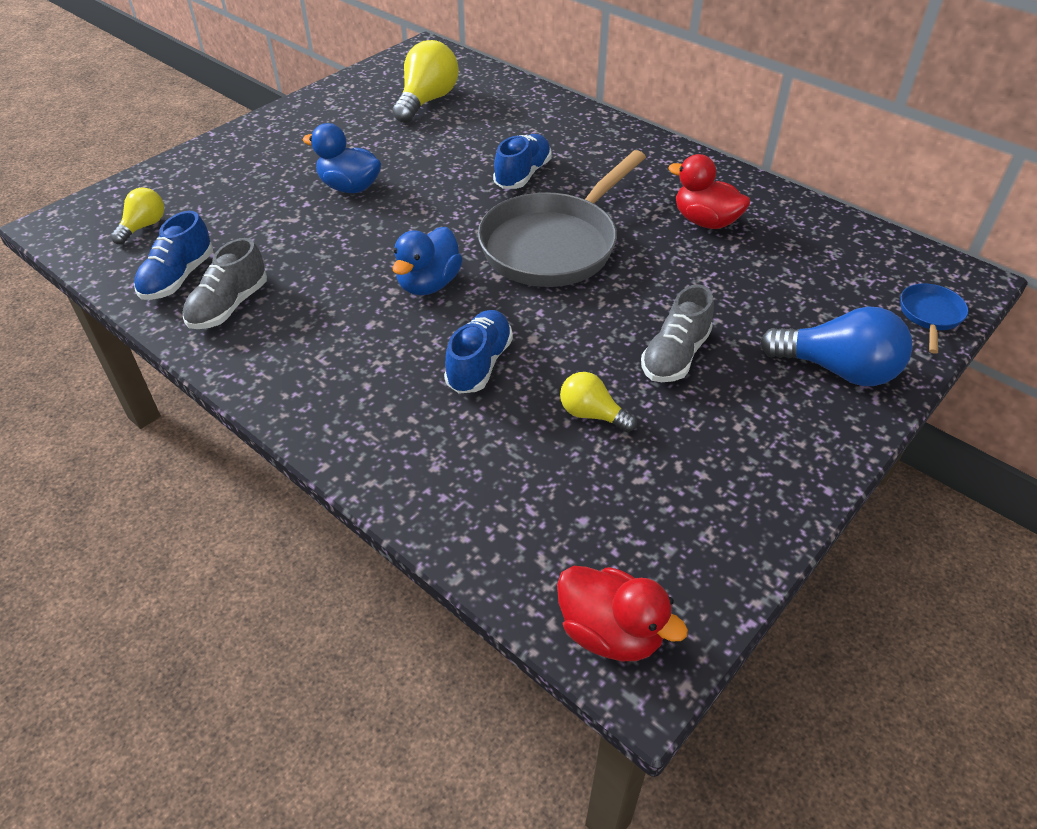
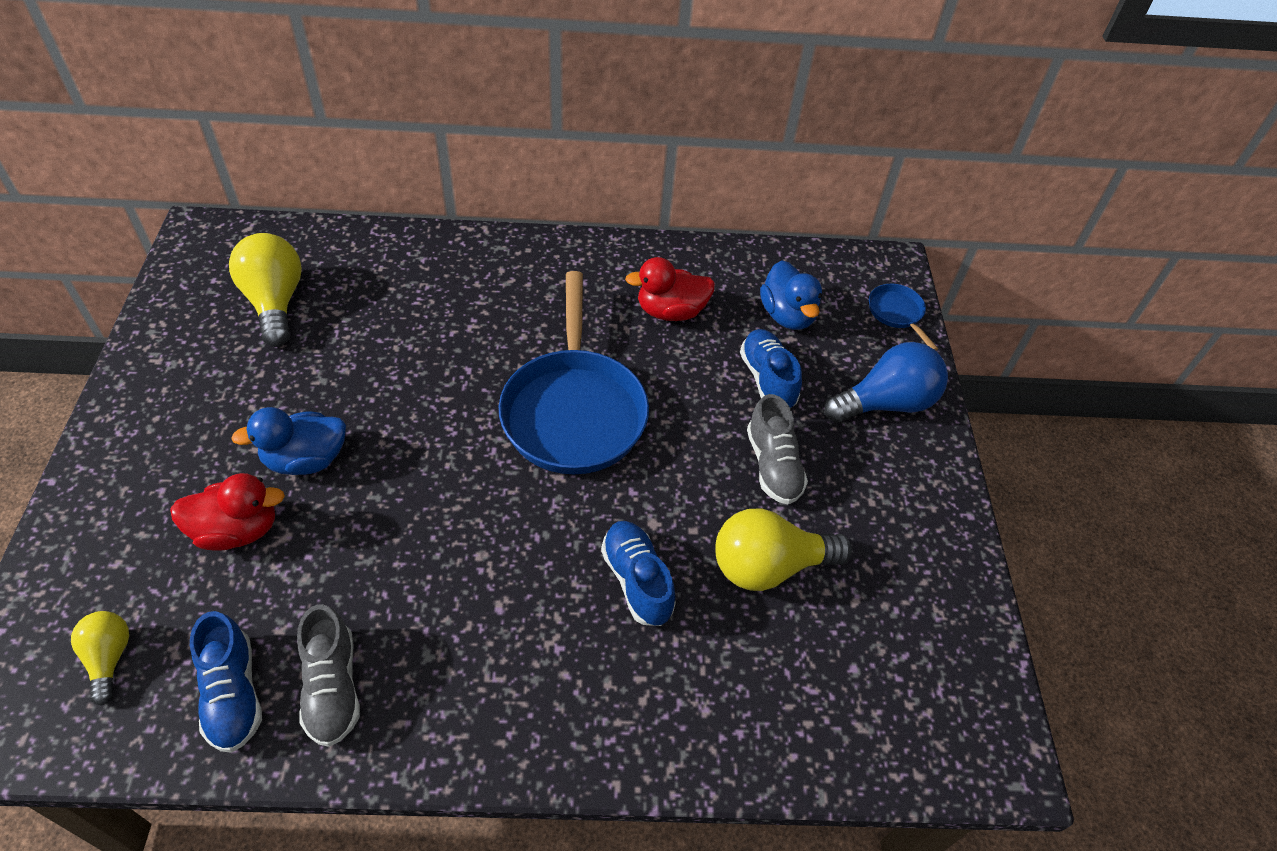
camera: 45 degrees left, 5 degrees up
blue duck [392,227,463,295] -> blue duck moved to [760,260,822,330]
grey pan [478,150,646,287] -> blue pan [499,271,649,474]
blue shoe [493,134,552,189] -> blue shoe moved to [740,329,802,408]
red duck [557,566,688,661] -> red duck moved to [170,473,285,551]
yellow light bulb [560,372,637,432] -> yellow light bulb [715,508,852,591], size x1.76

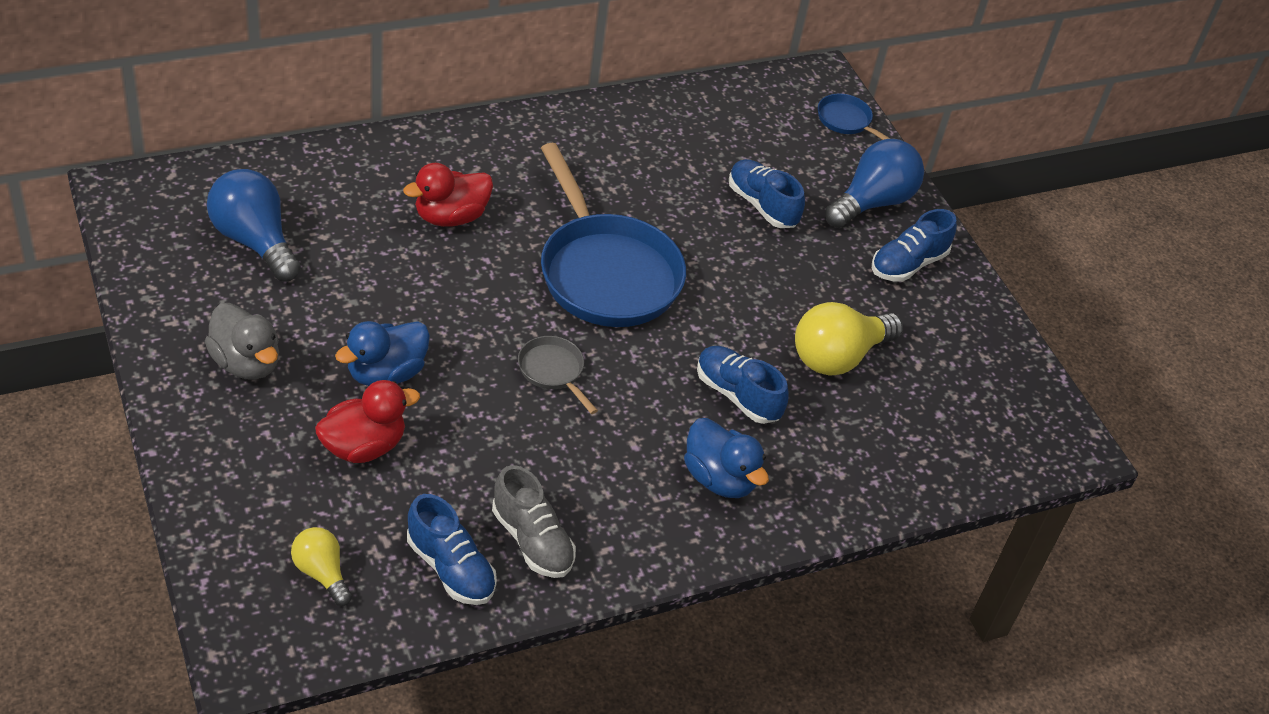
camera: 25 degrees left, 5 degrees down
yellow light bulb [229,233,302,347] -> blue light bulb [207,169,301,281]
red duck [625,257,715,321] -> red duck moved to [403,163,493,227]
grey shoe [747,394,808,504] -> none
blue duck [760,260,822,330] -> blue duck moved to [684,418,769,498]
none -> grey duck [205,303,279,380]
none -> grey pan [518,336,598,414]
none -> blue shoe [872,209,957,282]

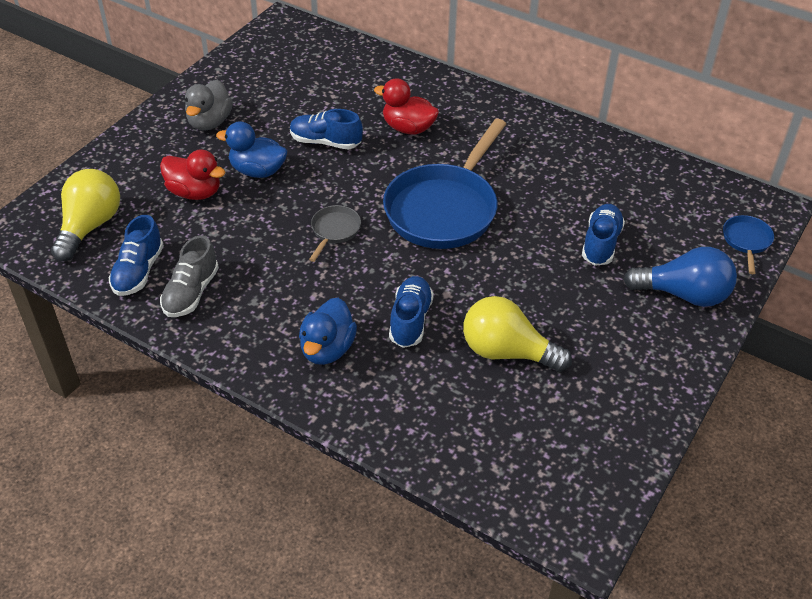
camera: 60 degrees right, 0 degrees up
blue light bulb [207,169,301,281] -> none
yellow light bulb [291,527,352,606] -> yellow light bulb [51,169,120,262], size x1.76
blue shoe [872,209,957,282] -> blue shoe moved to [290,109,363,149]

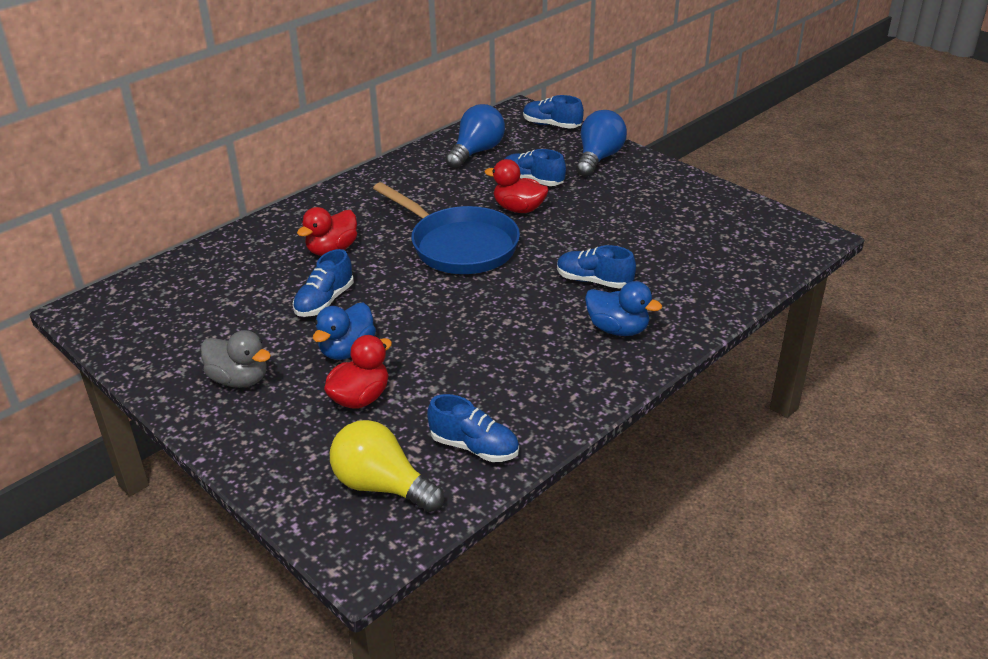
camera: 75 degrees left, 10 degrees down
grey shoe [160,235,219,317] -> none
grey pan [309,205,361,262] -> none
yellow light bulb [463,296,572,372] -> none
blue pan [723,215,774,274] -> blue shoe [523,95,584,129]
none -> blue light bulb [445,104,505,169]
none -> red duck [485,159,549,213]

